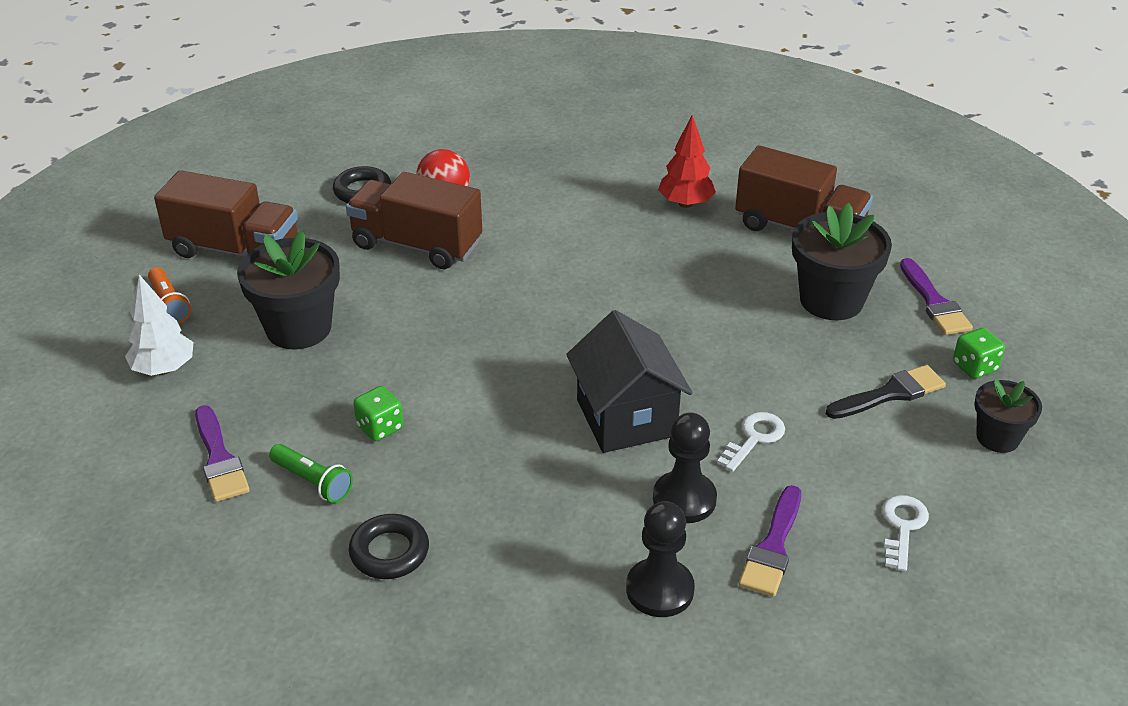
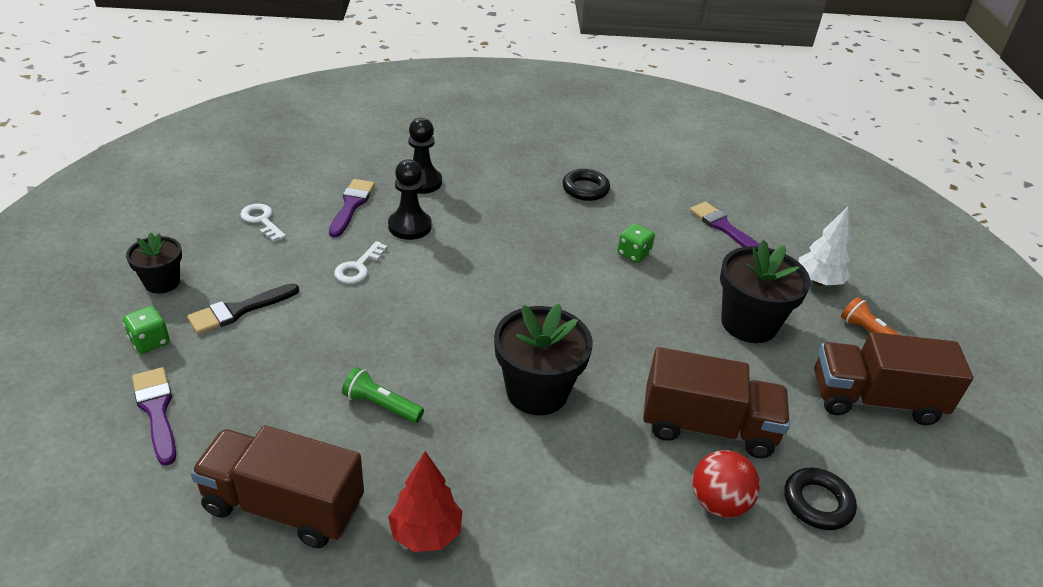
camera: 165 degrees right, 0 degrees up
green flashlight [269,444,353,503] -> green flashlight moved to [342,367,424,423]
black house [566,310,693,453] -> none
black flower pot [792,203,892,320] -> black flower pot moved to [494,304,593,415]
white key [882,495,929,572] -> white key turned 135 degrees clockwise [240,204,286,242]

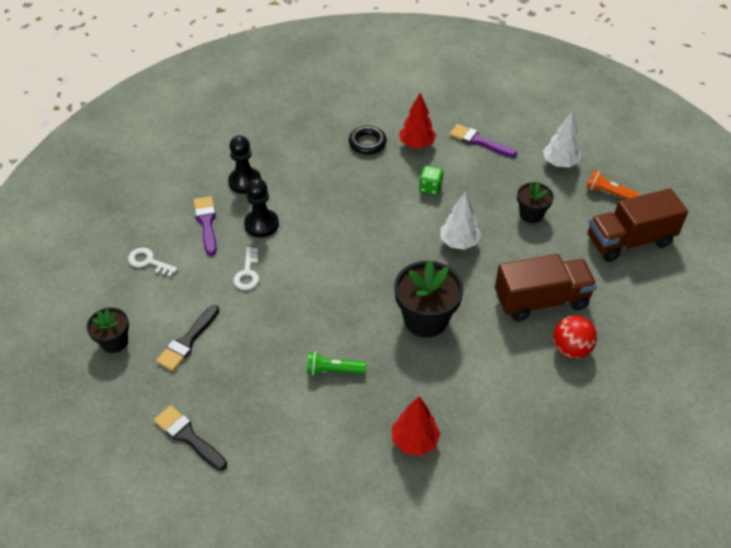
camera: 20 degrees left, 10 degrees up
green dice [123,306,170,354] -> none
purple brush [132,367,176,466] -> black brush [154,405,227,471]
brown truck [190,425,364,548] -> none
black flower pot [720,240,811,343] -> black flower pot [517,181,554,223], size x0.59
black ring [784,468,857,530] -> none
none -> red tree [399,93,436,148]
none -> white tree [440,191,481,250]

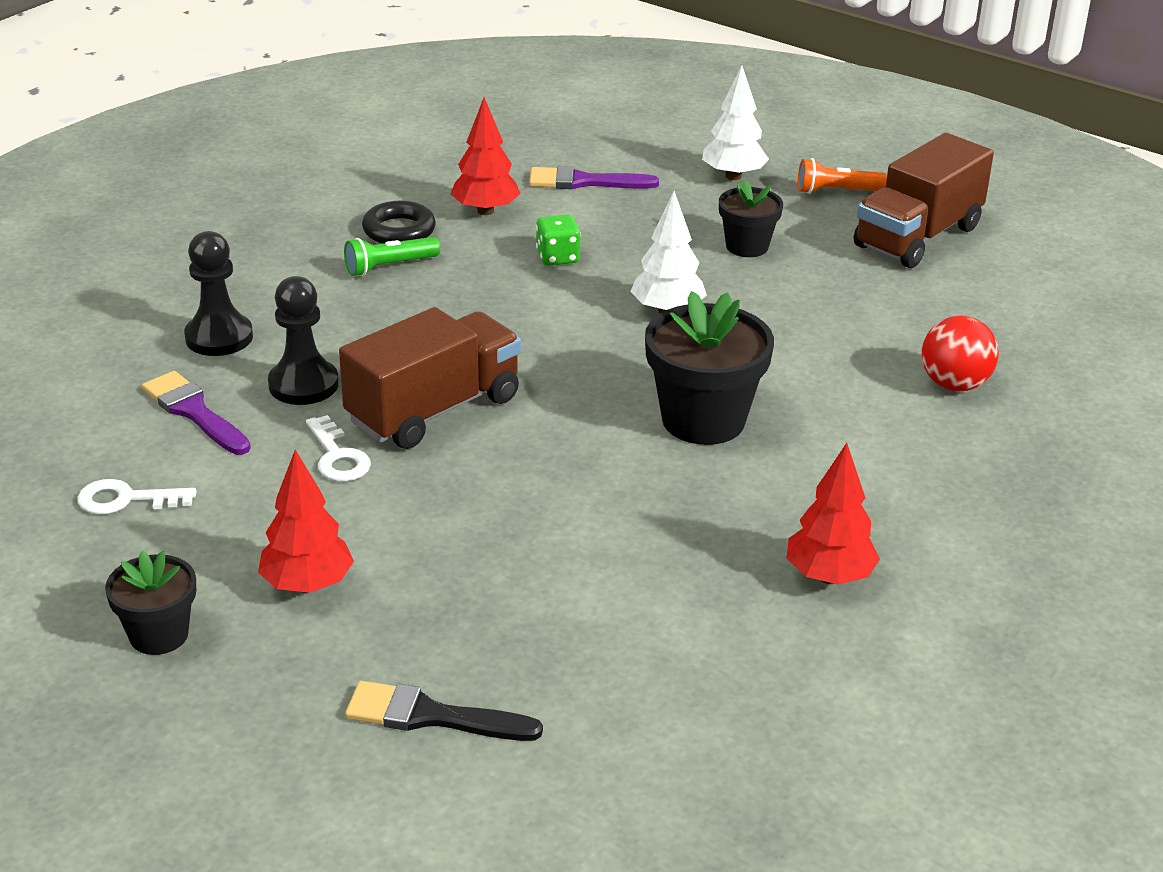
camera: 30 degrees left, 15 degrees down
black brush [156,305,219,371] -> red tree [258,450,354,593]
green flashlight [307,352,366,375] -> green flashlight moved to [344,237,440,276]
brown truck [495,254,597,321] -> brown truck moved to [339,307,521,449]

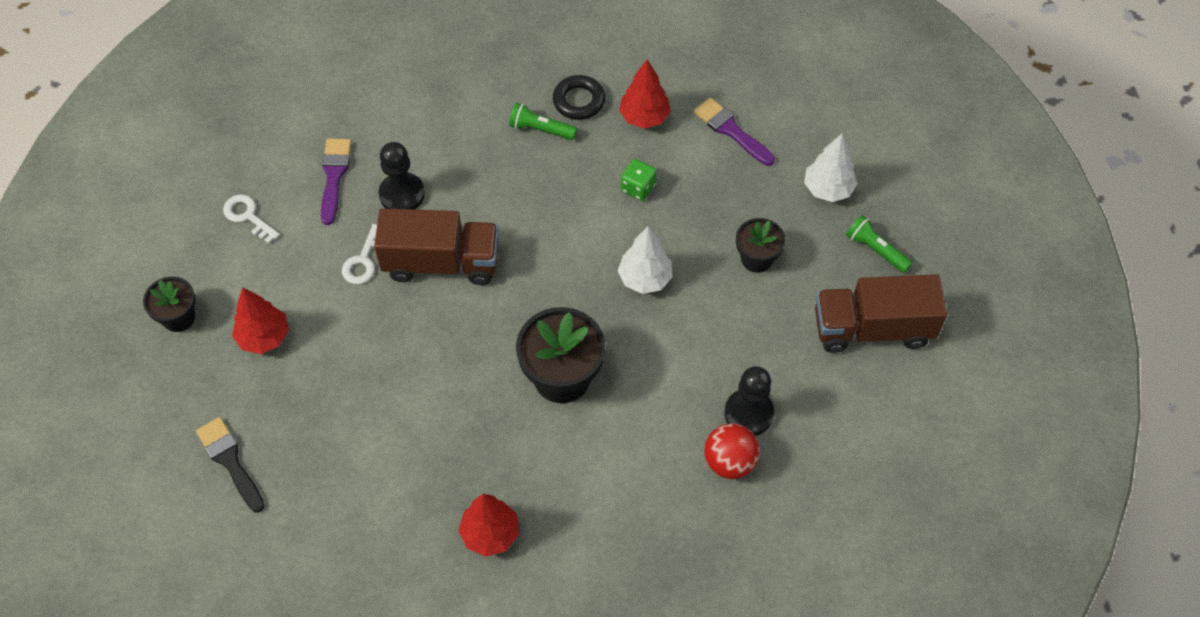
camera: 45 degrees right, 25 degrees up
black pawn [184,231,253,356] -> black pawn moved to [724,366,774,436]
orange flashlight [798,158,887,194] -> green flashlight [846,215,913,273]

